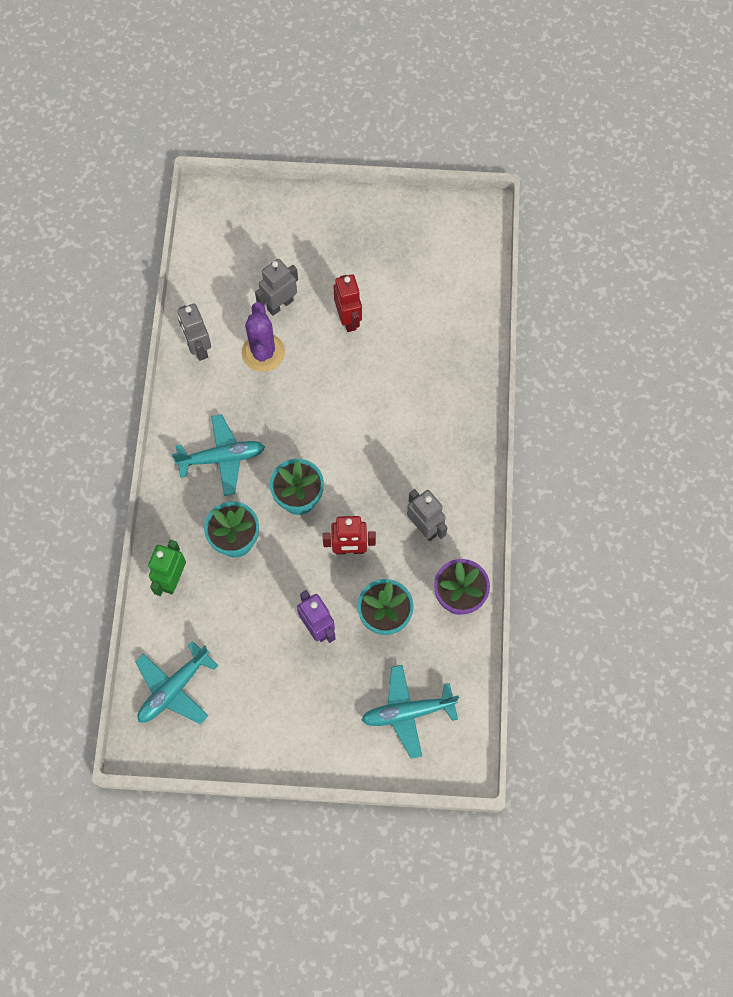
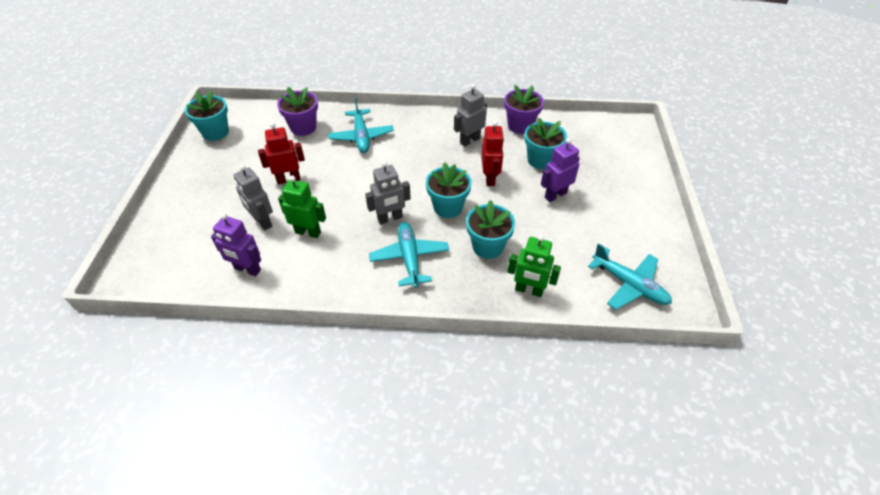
camera: 90 degrees left, 20 degrees down
grey robot [177,303,211,361] -> grey robot moved to [365,161,411,224]
purple cactus [242,302,285,372] -> green robot [278,176,326,238]
turquoise plane [362,665,459,759] -> turquoise plane moved to [328,98,394,153]
none -> turquoise flower pot [185,90,229,141]
none -> purple robot [211,213,261,276]
none -> purple flower pot [277,87,318,136]

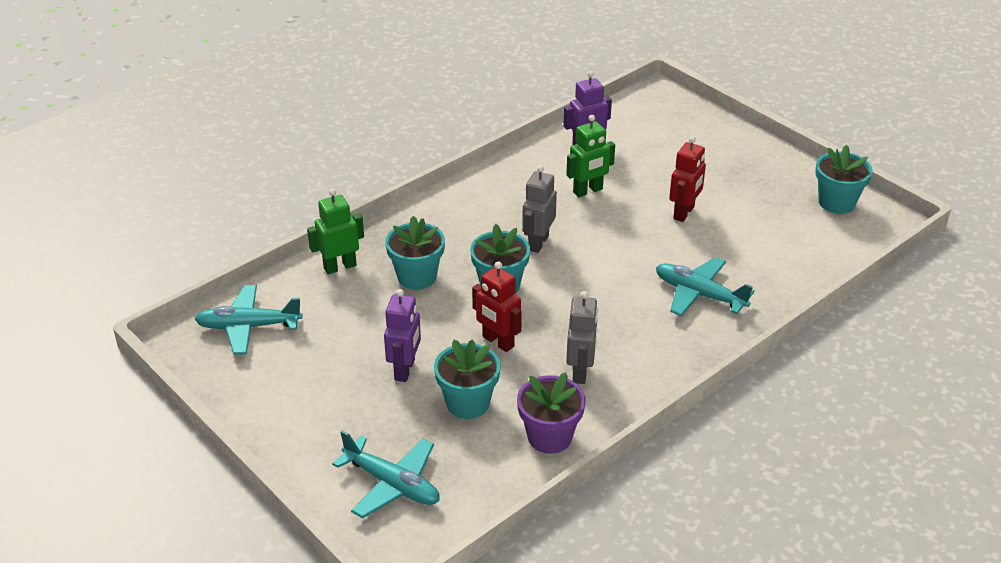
camera: 135 degrees right, 10 degrees down
grey robot [233,165,273,230] -> none
purple flower pot [277,87,318,136] -> none
turquoise plane [369,222,449,288] -> turquoise plane moved to [332,430,440,518]

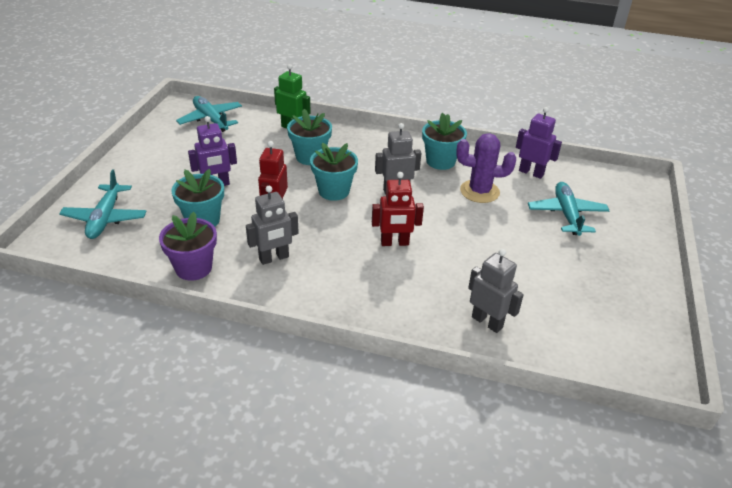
camera: 55 degrees right, 0 degrees up
green robot [566,115,615,197] -> purple cactus [456,133,516,203]
turquoise plane [656,257,754,316] -> turquoise plane moved to [528,182,610,236]
red robot [669,136,706,222] -> red robot moved to [372,172,424,246]
turquoise flower pot [815,145,873,214] -> turquoise flower pot moved to [422,113,467,170]
none -> grey robot [468,249,524,333]

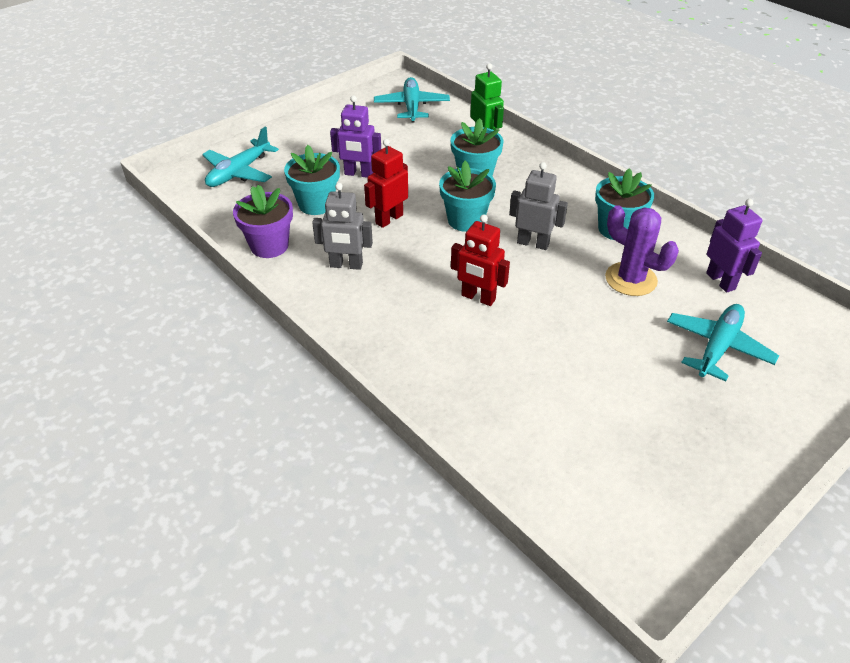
camera: 35 degrees right, 5 degrees up
grey robot [468,249,524,333] -> none

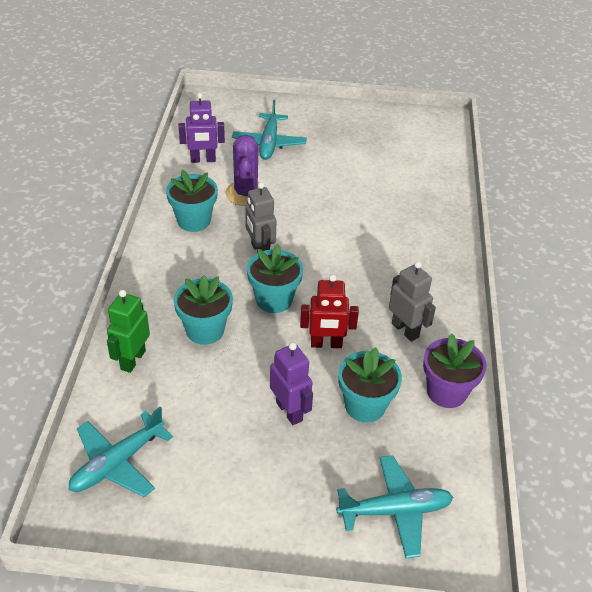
camera: 135 degrees left, 0 degrees up
red robot [451,214,510,306] -> none
turquoise plane [667,304,779,381] -> turquoise plane turned 75 degrees counterclockwise [232,100,307,160]
purple robot [706,199,762,293] -> purple robot turned 120 degrees counterclockwise [179,93,225,163]

